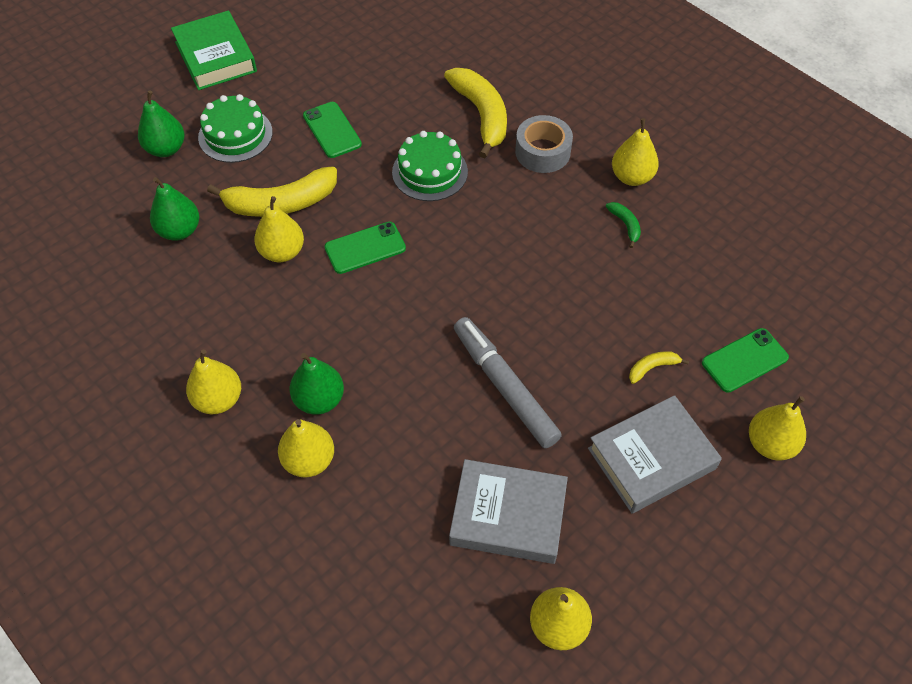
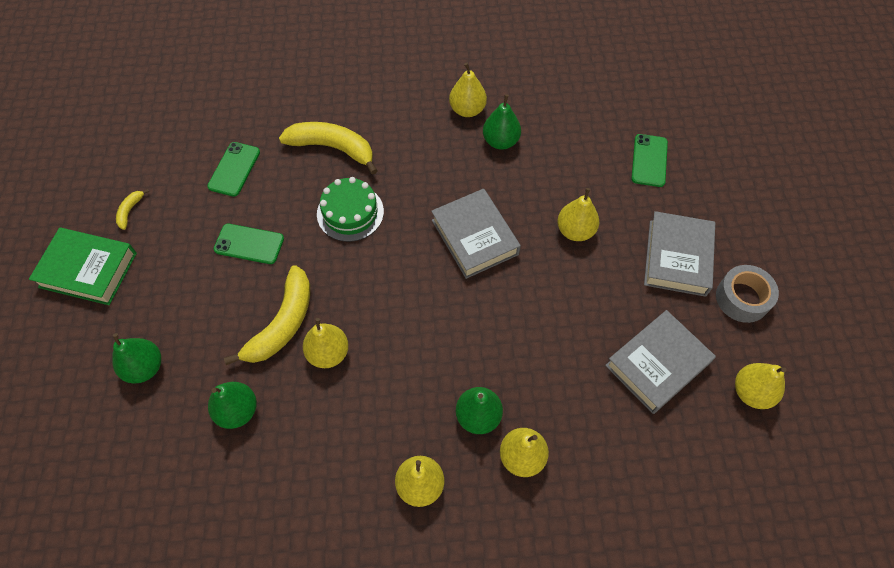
camera: 50 degrees left, 5 degrees up
green cake [198,94,273,163] -> none
green phone [325,222,406,274] -> green phone moved to [207,142,260,197]
grey marker [454,317,562,448] -> none
grey tape [515,115,573,173] -> grey tape moved to [716,265,779,323]
green banana [606,202,641,248] -> green pear [483,94,521,150]
yellow banana [629,351,689,384] -> yellow banana moved to [116,189,149,230]
yellow pear [749,396,806,461] -> yellow pear moved to [557,188,599,241]
none -> grey book [431,189,521,279]

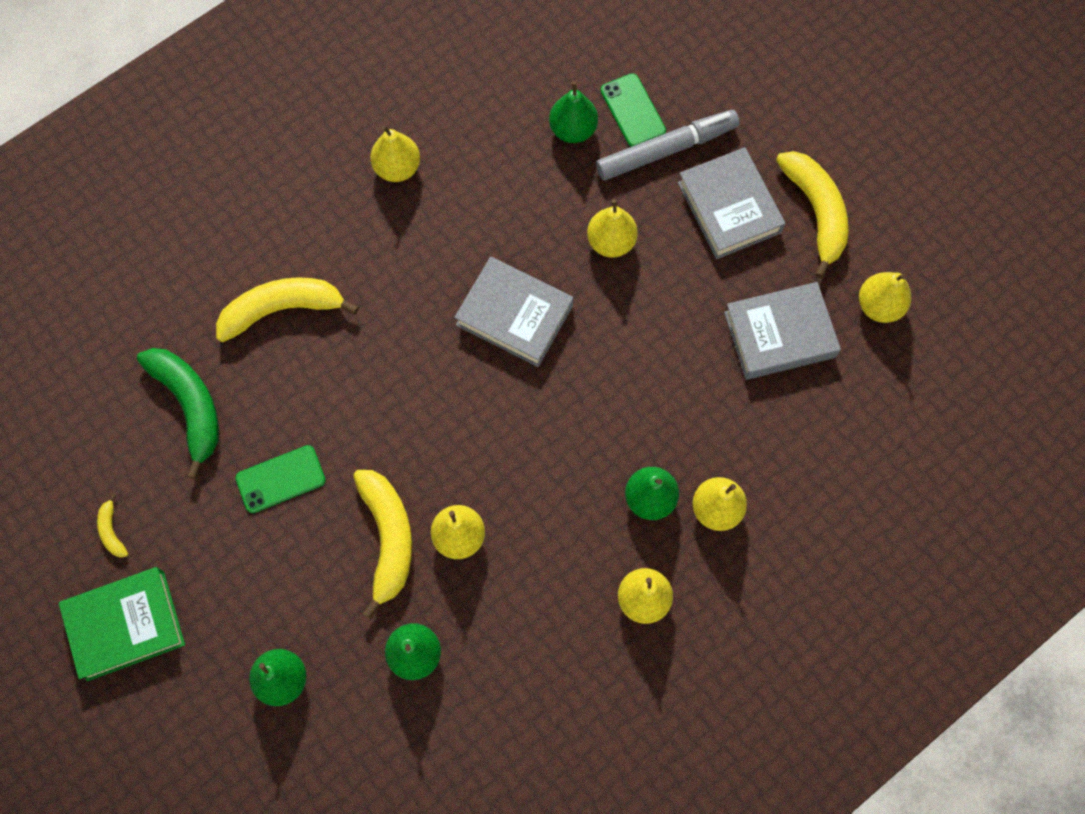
camera: 35 degrees left, 10 degrees up
green phone [207,142,260,197] -> green banana [137,348,219,479]
green cake [317,177,384,242] -> none
green pear [483,94,521,150] -> green pear moved to [549,81,598,143]
grey book [605,310,716,414] -> grey book turned 60 degrees clockwise [724,282,841,380]
grey tape [716,265,779,323] -> yellow banana [776,151,848,279]
none -> grey marker [596,110,740,180]

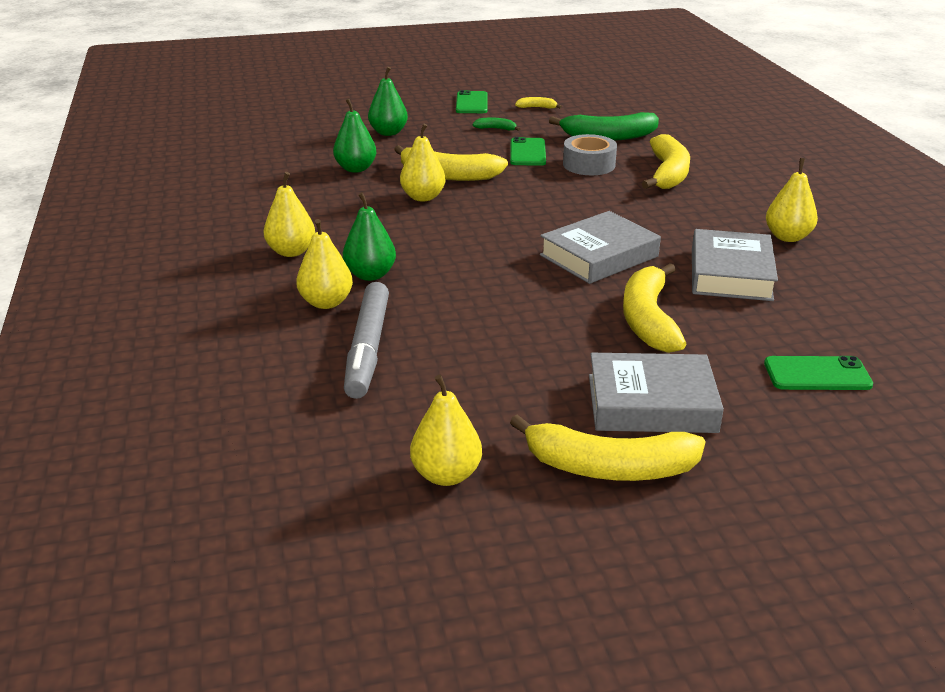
camera: 115 degrees right, 40 degrees down
green book [59,567,185,681] -> green phone [456,90,488,113]
green pear [549,81,598,143] -> none
yellow pear [587,199,638,258] -> yellow banana [623,263,686,353]
grey marker [596,110,740,180] -> grey marker moved to [344,282,389,399]
grey book [724,282,841,380] -> grey book moved to [692,229,778,301]
none -> green banana [472,117,520,131]
none -> grey tape [563,134,617,175]

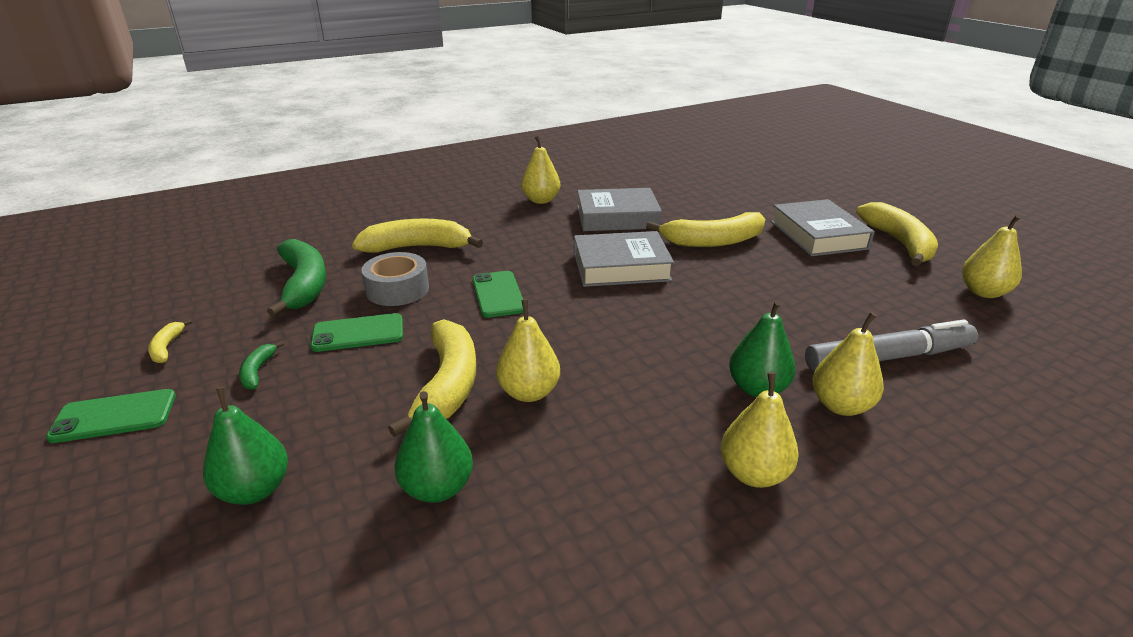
camera: 105 degrees left, 0 degrees up
grey book [540,211,661,284] -> grey book turned 45 degrees counterclockwise [574,231,674,287]
green phone [764,356,873,390] -> green phone moved to [472,271,524,318]

